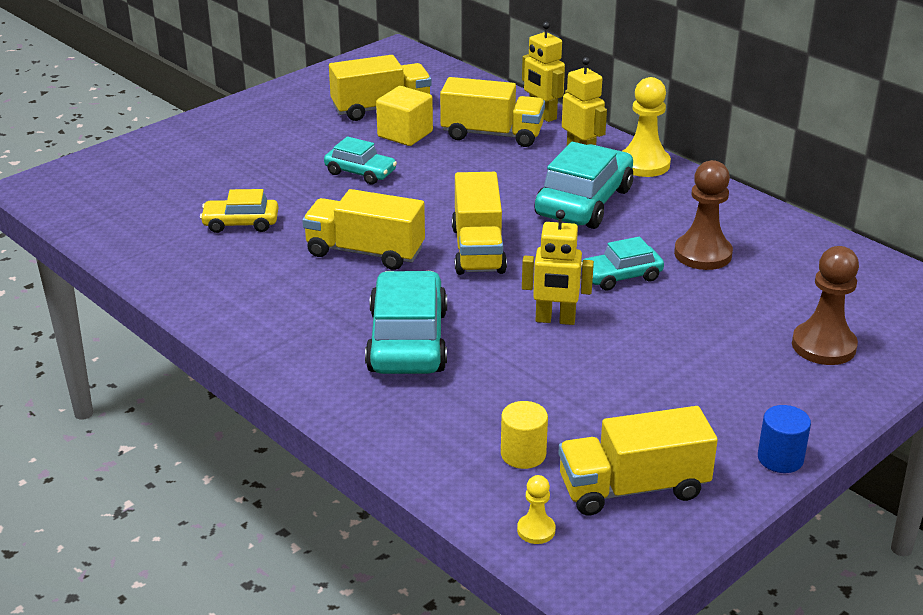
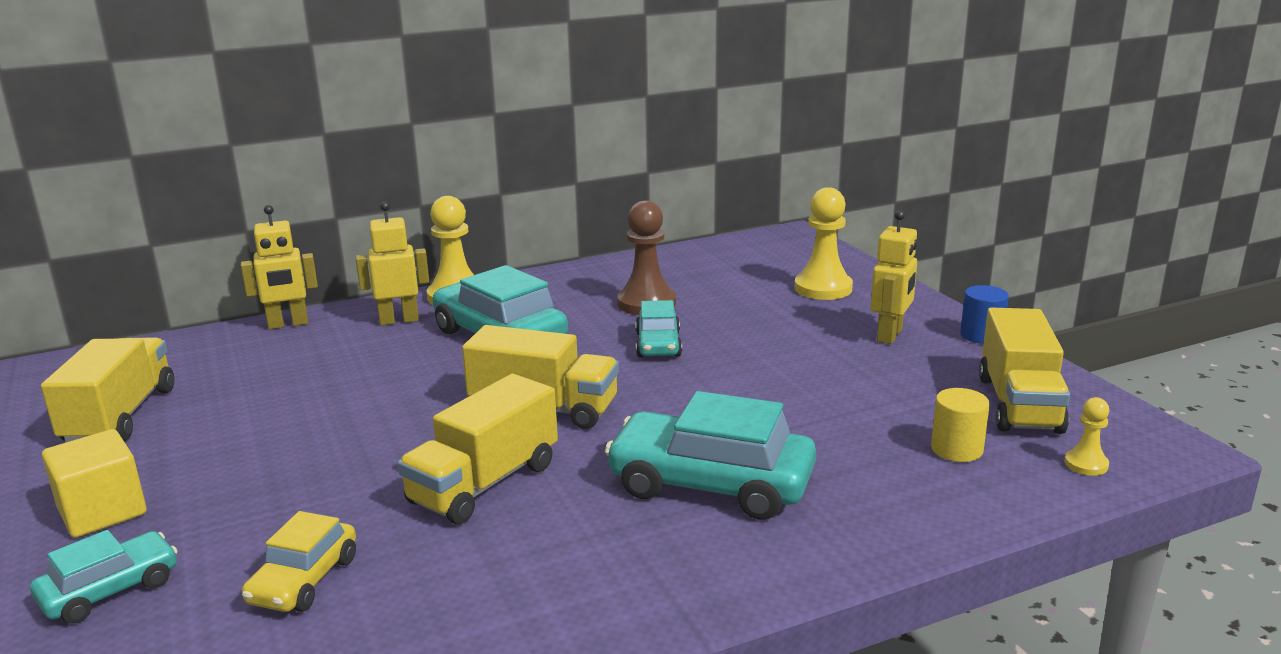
camera: 70 degrees left, 10 degrees down
turquoise car [324,136,397,184] -> turquoise car moved to [30,530,178,624]
yellow cube [376,86,433,146] -> yellow cube moved to [42,429,147,538]
yellow truck [440,77,545,147] -> none
yellow robot [522,210,594,325] -> yellow robot moved to [871,210,918,344]
brown pawn [792,246,859,365] -> yellow pawn [794,187,853,300]

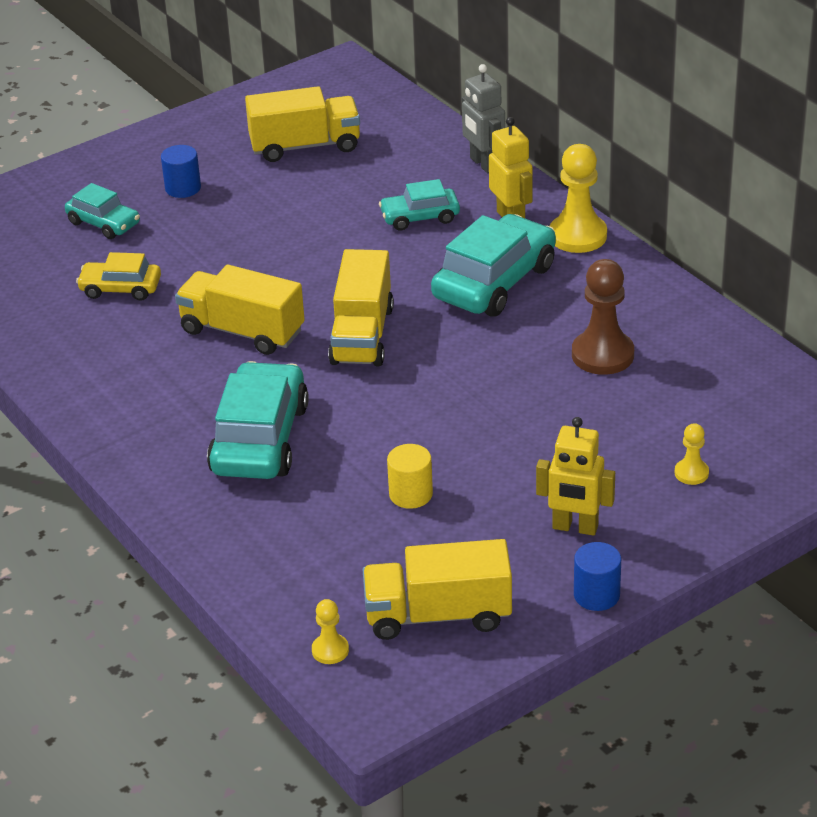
camera: 80 degrees right, 15 degrees up
yellow cube [42,429,147,538] -> blue cylinder [161,145,201,198]
yellow robot [241,205,318,329] -> grey robot [462,64,505,174]
turquoise car [635,300,682,357] -> turquoise car moved to [379,179,460,230]
yellow pawn [794,187,853,300] -> yellow pawn [675,423,709,485], size x0.51
yellow cylinder [931,388,990,462] -> yellow cylinder moved to [387,444,433,509]

